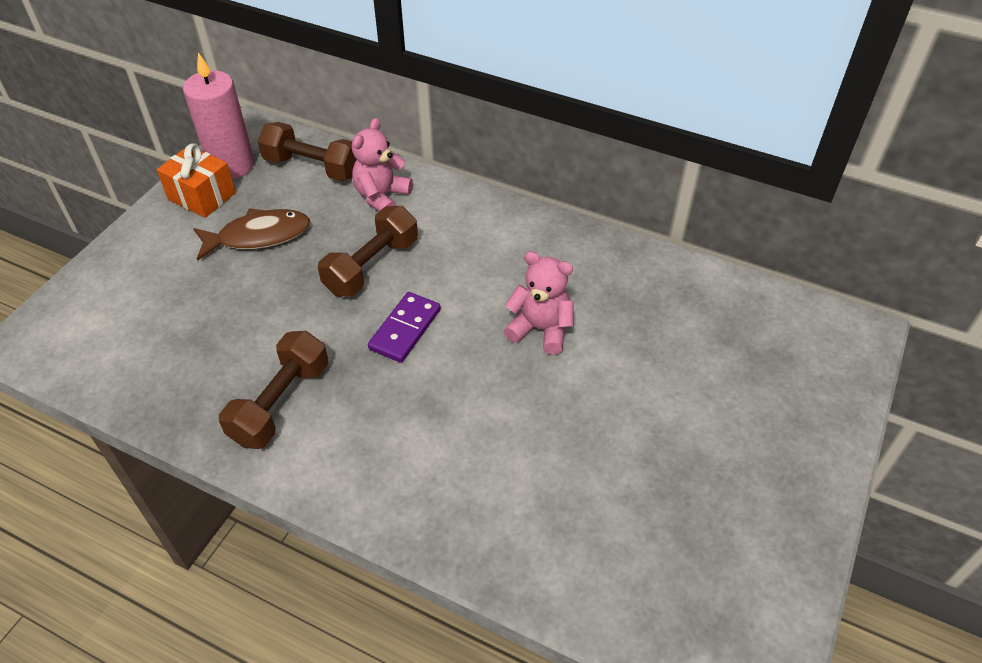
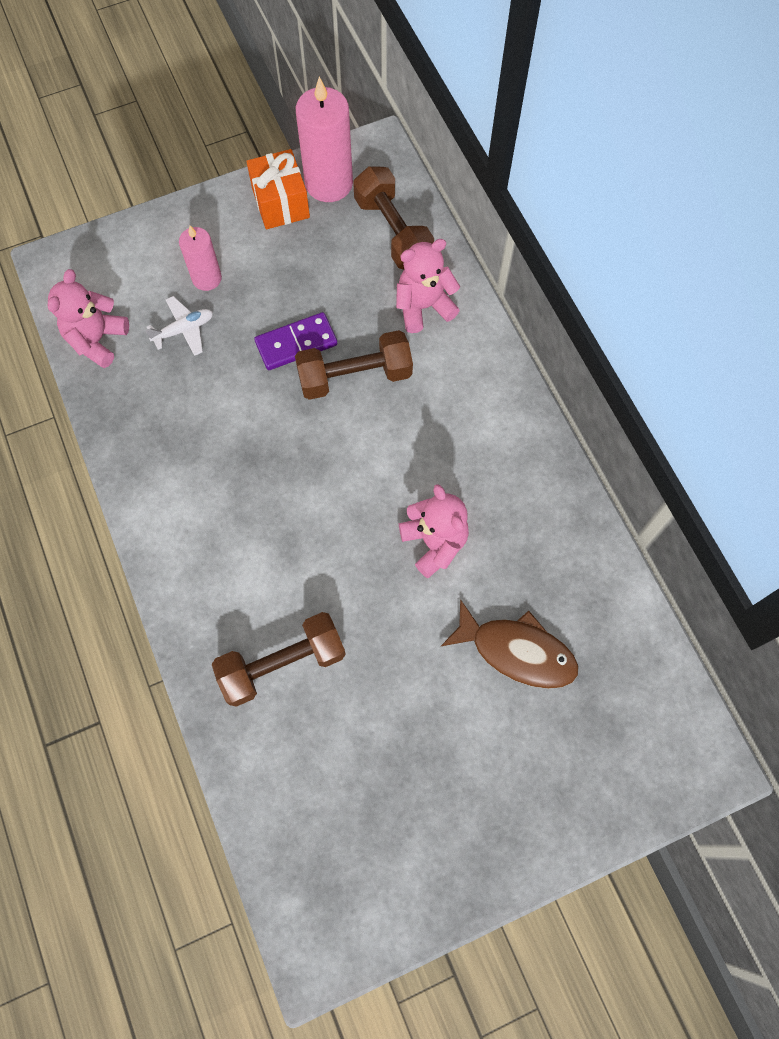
camera: 40 degrees right, 20 degrees up
brown fish [193,208,310,261] -> brown fish moved to [441,599,578,689]
brown dumbbell [219,331,328,449] -> brown dumbbell moved to [212,612,346,707]
purple domino [368,292,441,363] -> purple domino moved to [254,312,337,370]
none -> pink teddy bear [47,269,129,368]
none -> white plane [145,296,213,356]
none -> pink candle [179,226,222,291]

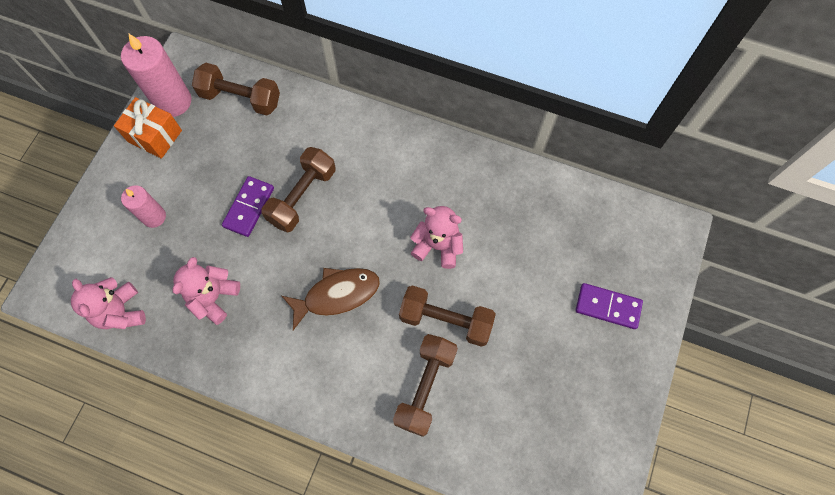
camera: 45 degrees left, 0 degrees up
white plane [145,296,213,356] -> none
pink teddy bear [396,239,460,333] -> pink teddy bear moved to [172,257,240,325]
brown fish [441,599,578,689] -> brown fish moved to [282,268,380,330]
none -> brown dumbbell [399,285,496,347]
none -> purple domino [576,283,643,329]

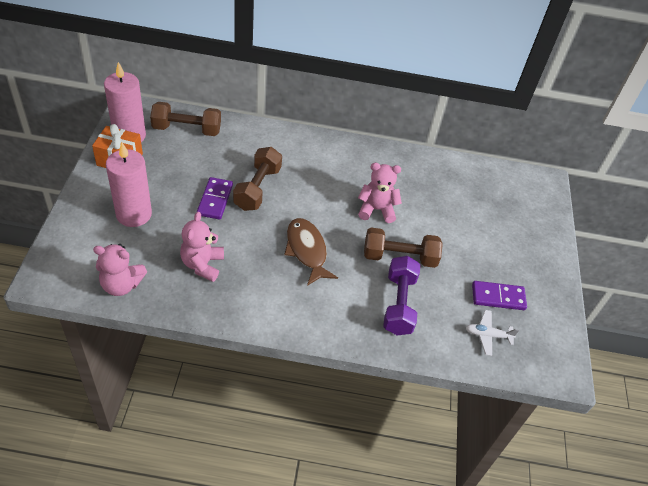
camera: 20 degrees left, 20 degrees down
pink teddy bear [71,277,146,329] -> pink teddy bear turned 45 degrees counterclockwise [93,244,147,296]
pink candle [121,185,166,228] -> pink candle [106,142,152,227], size x1.68
brown fish [282,268,380,330] -> brown fish turned 75 degrees counterclockwise [284,218,338,286]
brown dumbbell [393,334,458,437] -> purple dumbbell [383,256,420,335]
purple domino [576,283,643,329] -> purple domino moved to [472,281,527,310]
none -> white plane [466,310,519,356]

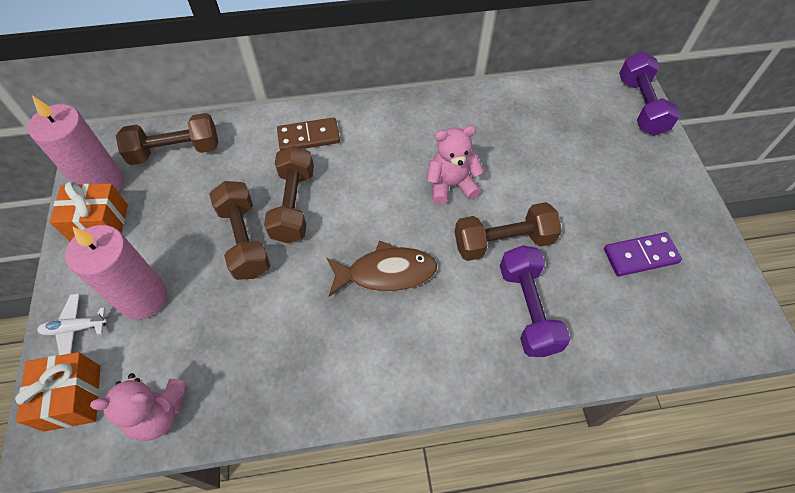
camera: 10 degrees left, 10 degrees up
pink teddy bear [180,212,224,282] -> none
purple domino [197,177,233,220] -> brown dumbbell [209,181,270,280]
brown fish [284,218,338,286] -> brown fish turned 120 degrees clockwise [327,241,437,297]
white plane [466,310,519,356] -> white plane moved to [37,293,107,355]
none -> orange gift [15,352,101,432]
none -> brown domino [277,117,340,150]
none -> purple dumbbell [619,51,680,136]

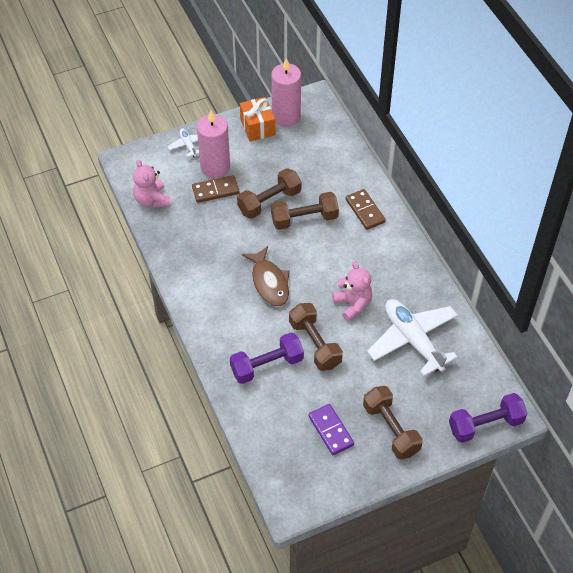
camera: 75 degrees right, 5 degrees down
orange gift [15,352,101,432] -> none
brown dumbbell [116,113,218,165] -> brown dumbbell moved to [363,386,423,459]
none -> brown domino [192,175,240,203]
none -> white plane [367,299,458,376]

